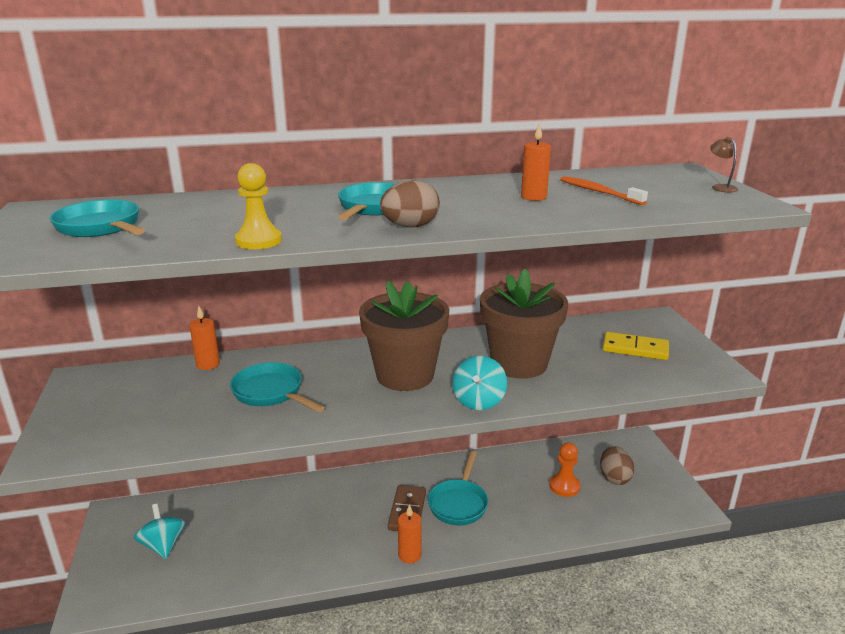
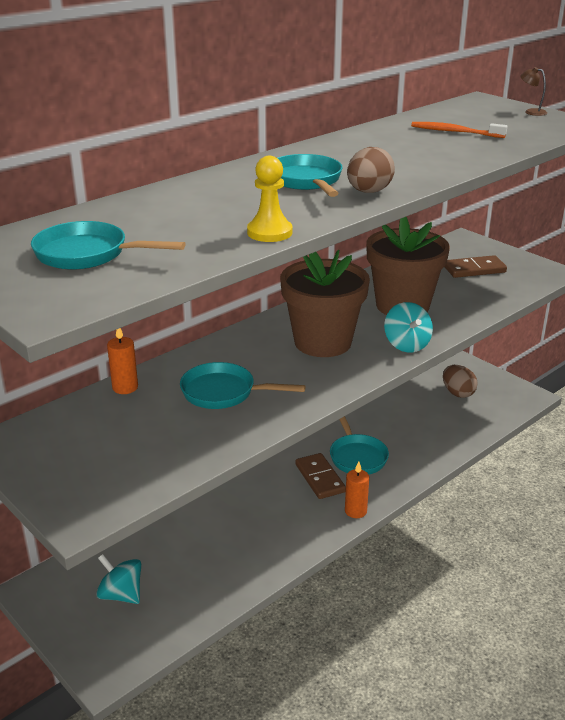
camera: 30 degrees left, 5 degrees up
orange candle [521,122,551,201] -> none
orange pawn [549,443,580,497] -> none
yellow domino [603,332,669,360] -> brown domino [445,255,507,278]

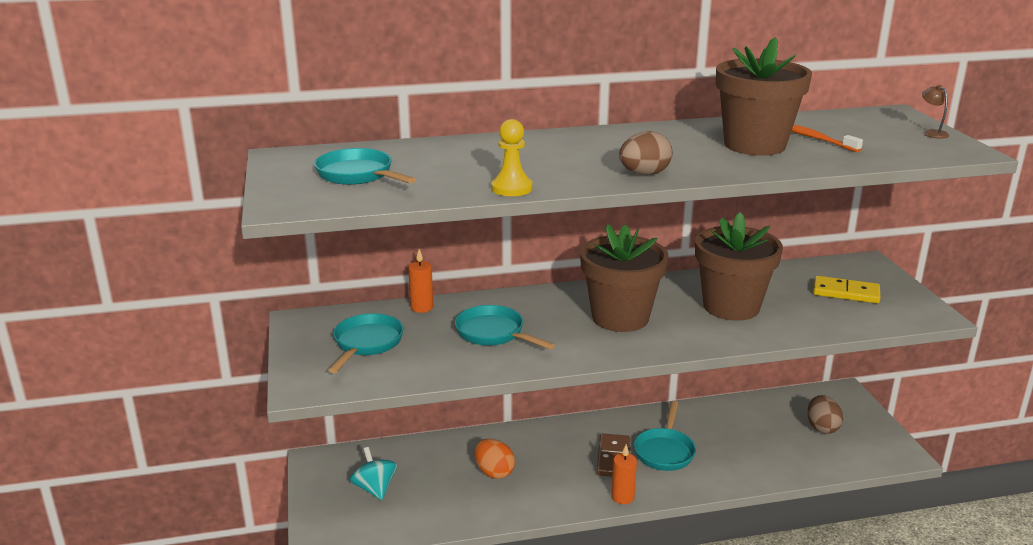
camera: 30 degrees right, 5 degrees down
turquoise pan [278,154,343,197] -> turquoise pan moved to [328,313,403,373]
turquoise spinning top [384,302,433,353] -> none
brown domino [445,255,507,278] -> yellow domino [813,276,880,303]
none -> orange egg [474,439,515,479]
none -> brown flower pot [716,37,812,156]

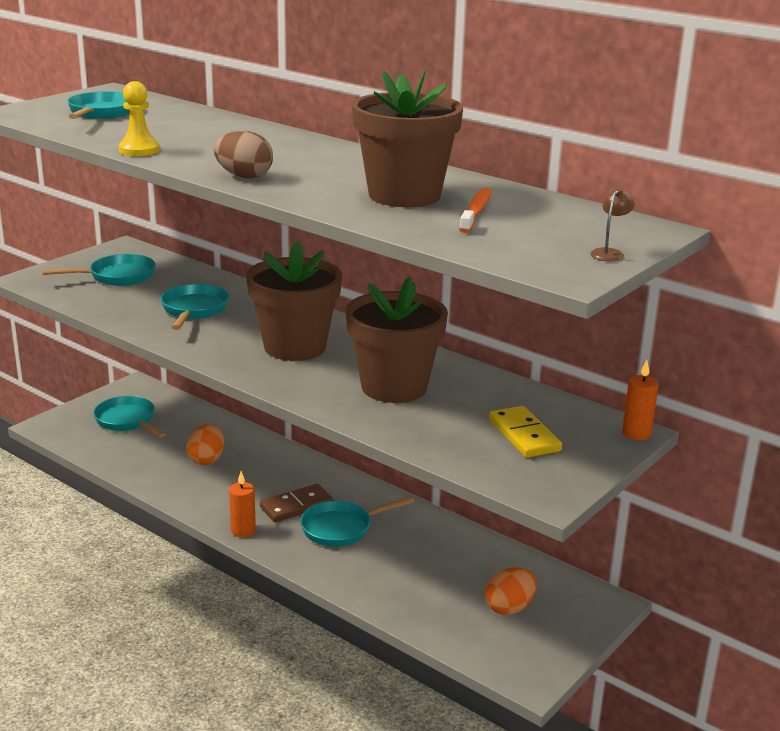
camera: 50 degrees right, 0 degrees up
turquoise spinning top [350,447,397,500] -> turquoise pan [93,396,166,438]
orange candle [408,249,433,313] -> orange candle moved to [622,360,659,440]
brown egg [807,395,843,434] -> orange egg [485,567,537,615]

